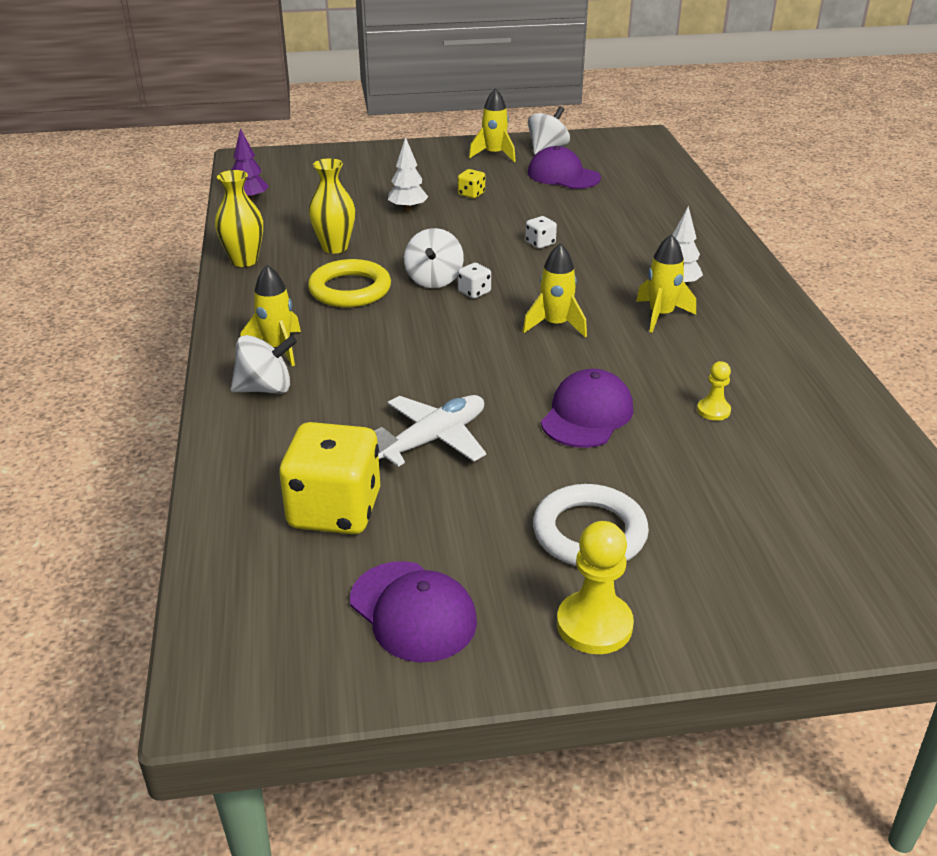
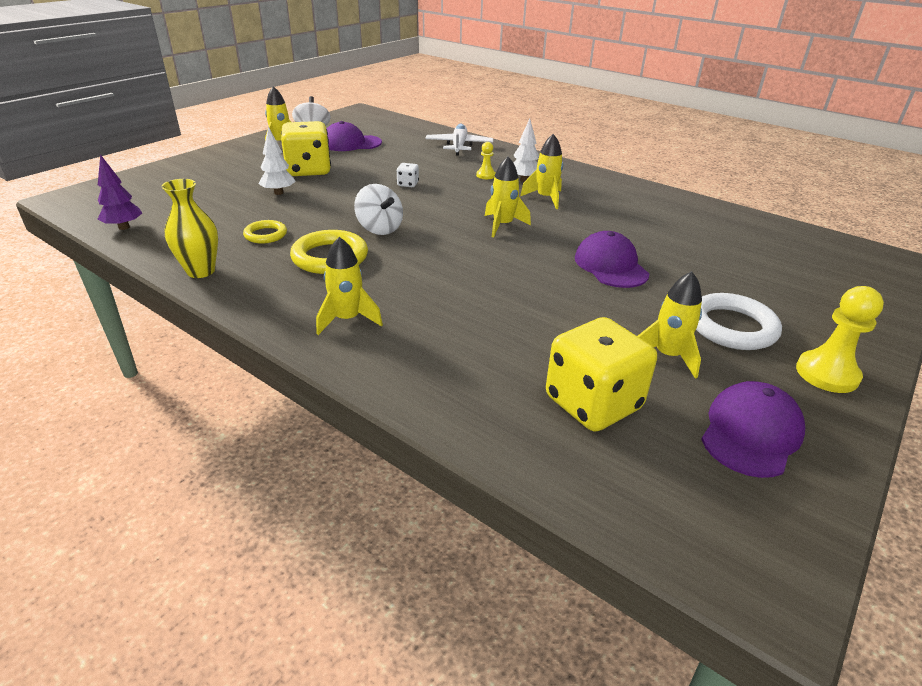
camera: 45 degrees left, 0 degrees up
white spinning top [231,335,297,394] -> none
yellow vase [308,158,355,254] -> yellow ring [243,220,287,244]
purple cap [350,561,477,662] -> purple cap turned 60 degrees counterclockwise [701,381,805,478]
white plane [374,395,486,467] -> white plane moved to [425,124,493,156]
yellow dice [458,169,485,198] -> yellow dice [281,121,331,176], size x2.34
white dice [458,263,491,299] -> none
yellow pawn [697,361,731,421] -> yellow pawn moved to [476,142,496,179]
none -> yellow rocket [638,271,702,379]

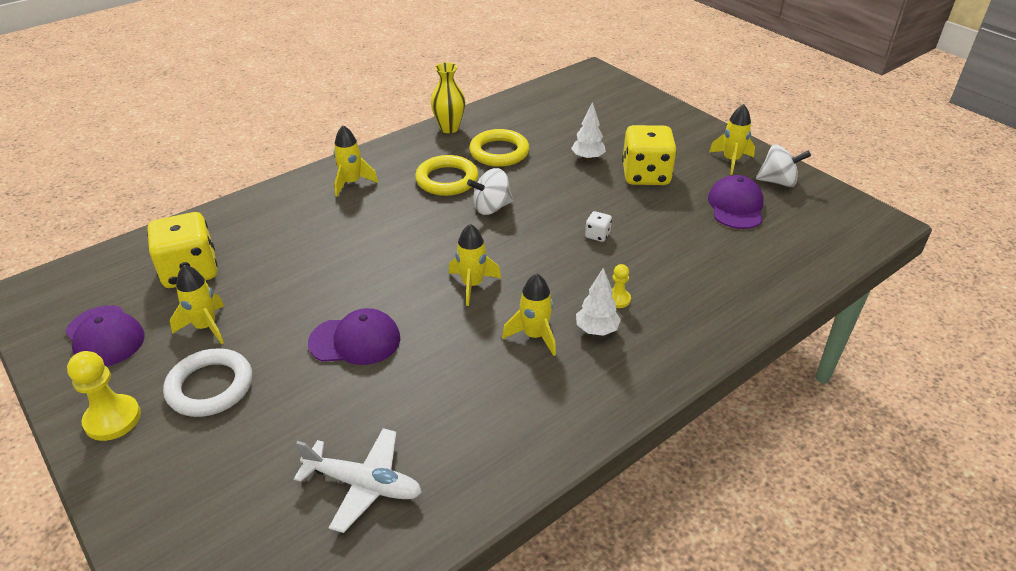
camera: 105 degrees right, 5 degrees up
purple tree [97,154,142,230] -> none
yellow ring [243,220,287,244] -> yellow ring [469,129,530,167], size x1.71
white plane [425,124,493,156] -> white plane moved to [294,428,422,533]

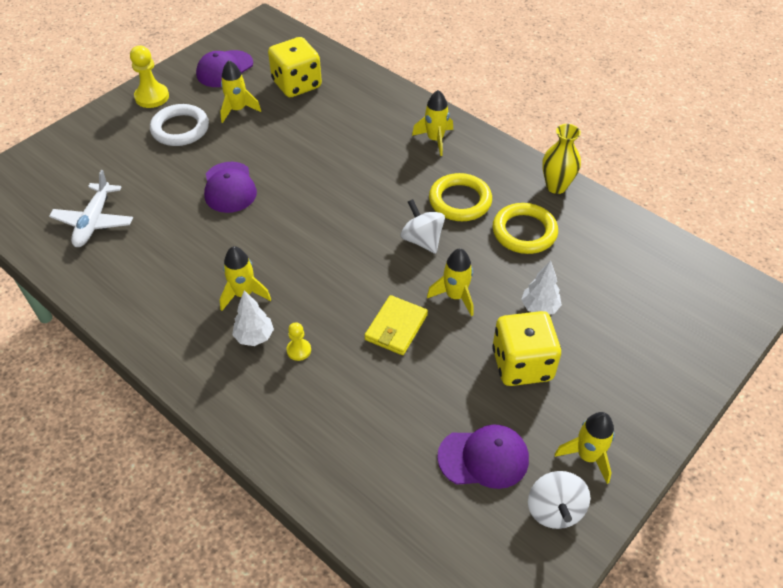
camera: 80 degrees right, 10 degrees up
yellow rocket [449,224,501,306] -> yellow rocket moved to [427,248,473,316]
white dice [585,211,612,242] -> yellow wallet [364,295,428,355]

